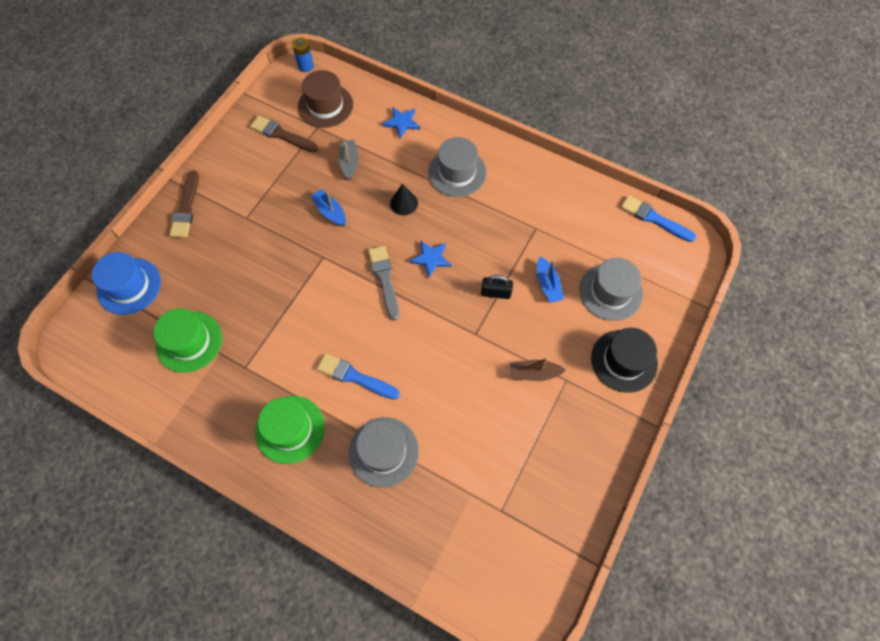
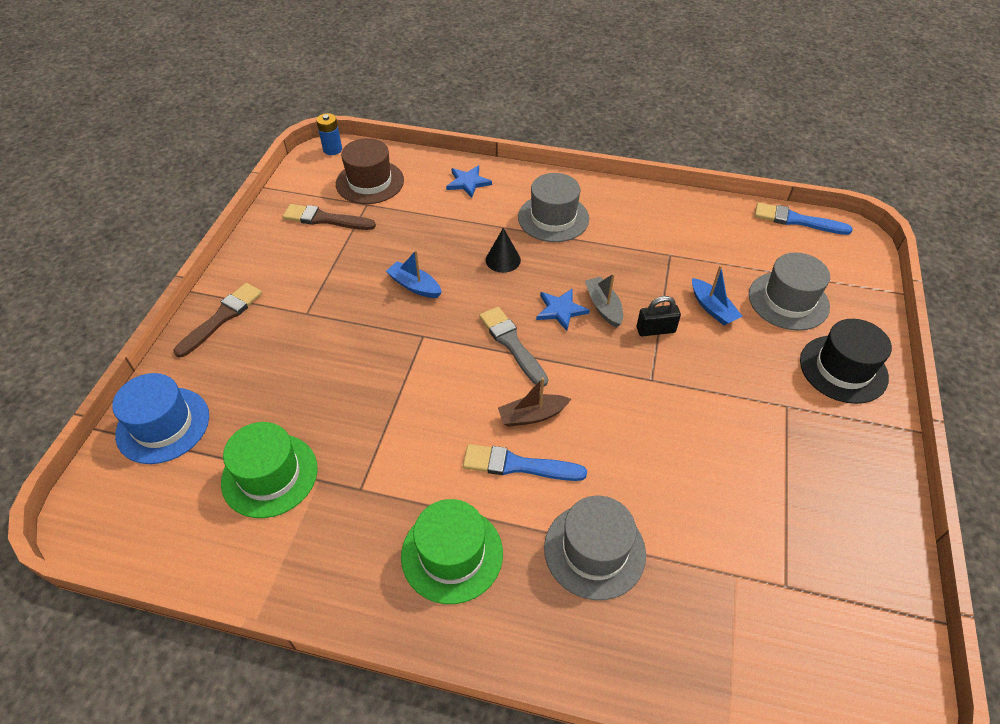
camera: 15 degrees left, 15 degrees down
brown brush [169,170,199,238] -> brown brush turned 135 degrees counterclockwise [174,283,262,358]
grey boat [339,140,358,181] -> grey boat moved to [585,273,623,328]
brown boat [510,358,565,381] -> brown boat moved to [498,377,571,427]

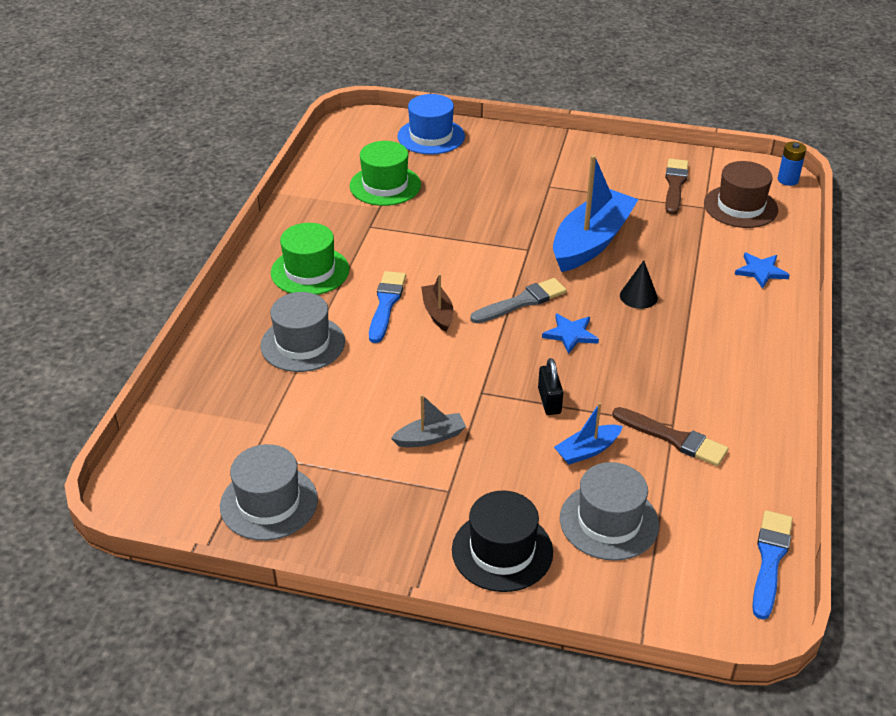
camera: 90 degrees right, 10 degrees down
brown brush [174,283,262,358] -> brown brush moved to [612,407,728,466]
blue boat [386,250,442,298] -> blue boat [553,155,639,272], size x2.13
grey hat [518,173,589,242] -> grey hat moved to [220,444,318,541]
grey boat [585,273,623,328] -> grey boat moved to [391,395,466,447]

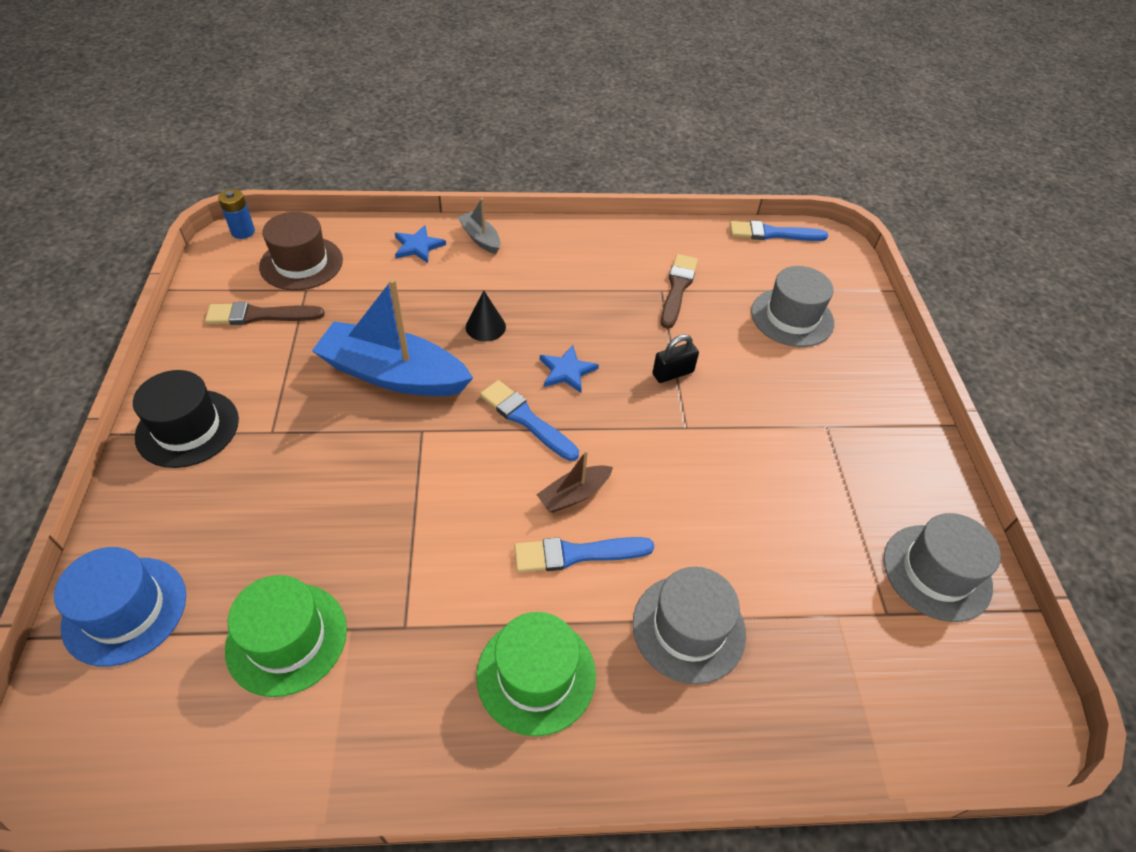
camera: 110 degrees left, 10 degrees up
grey boat [391,395,466,447] -> grey boat moved to [458,198,501,254]
black hat [452,491,553,592] -> black hat moved to [133,370,239,468]
grey brush [470,278,567,323] -> blue brush [480,380,579,461]
blue boat [554,402,623,465] -> none

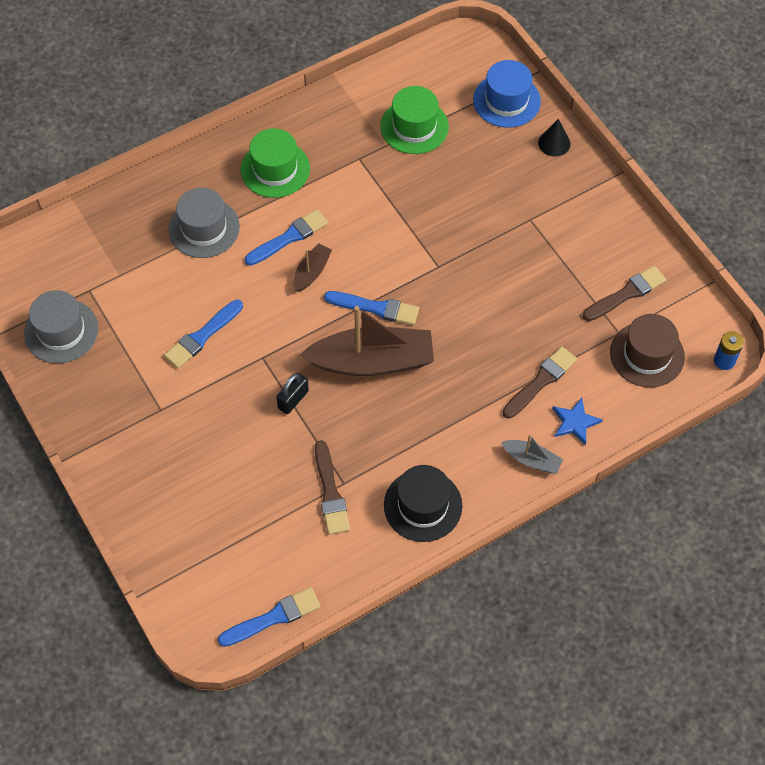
camera: 155 degrees right, 10 degrees up
black hat [133,370,239,468] -> black hat moved to [384,465,462,542]
blue boat [312,278,473,396] -> none
black cone [466,290,506,342] -> black cone moved to [538,119,571,156]
blue star [540,345,599,393] -> brown boat [300,306,434,376]
grey hat [751,266,834,347] -> none
none -> blue brush [164,300,243,369]
none -> brown brush [503,346,577,418]

